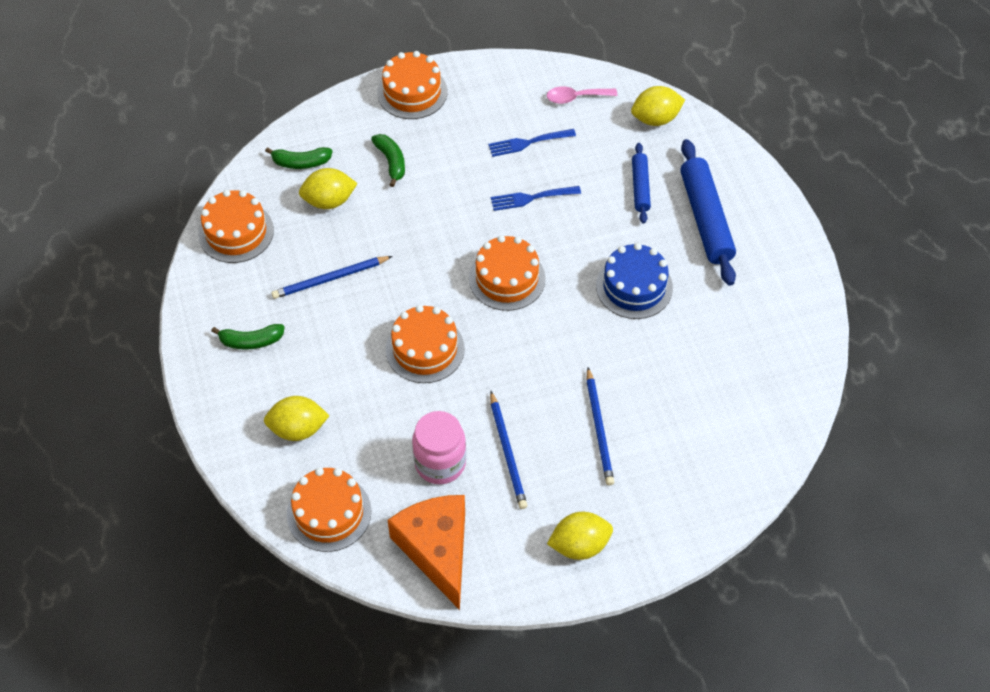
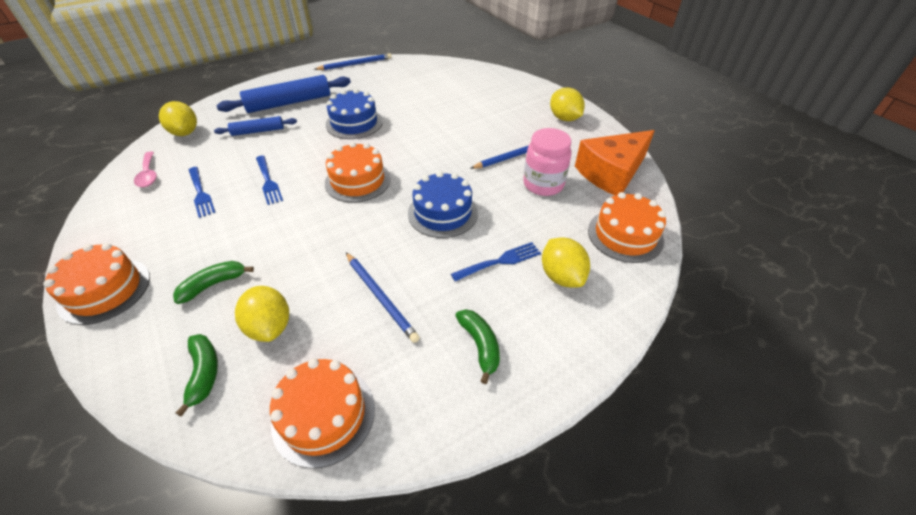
camera: 105 degrees left, 10 degrees down
orange cake [386,305,465,383] -> blue cake [408,171,478,238]
blue pencil [586,368,614,485] -> blue pencil moved to [314,53,392,70]
none -> blue fork [451,242,541,281]

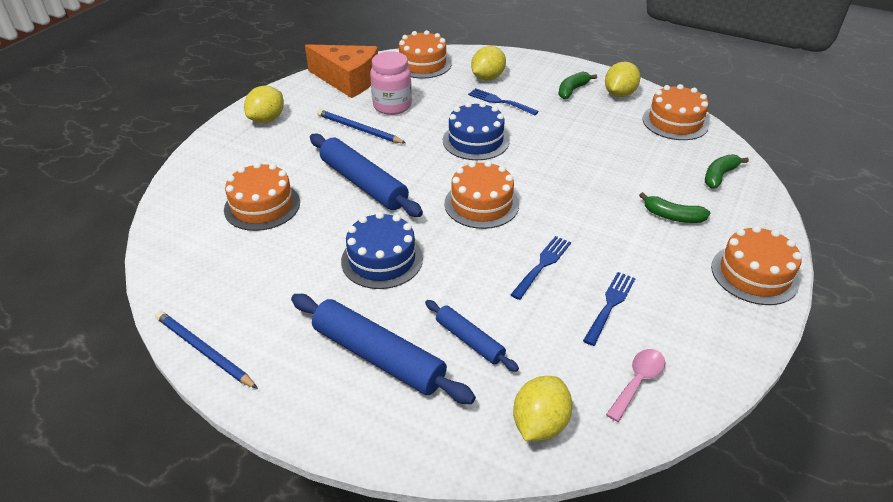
camera: 120 degrees left, 5 degrees down
yellow lemon [235,286,289,342] -> yellow lemon moved to [605,61,640,97]
blue pencil [346,252,420,343] -> none
none -> orange cake [224,162,300,231]
none -> blue rolling pin [310,134,423,217]

